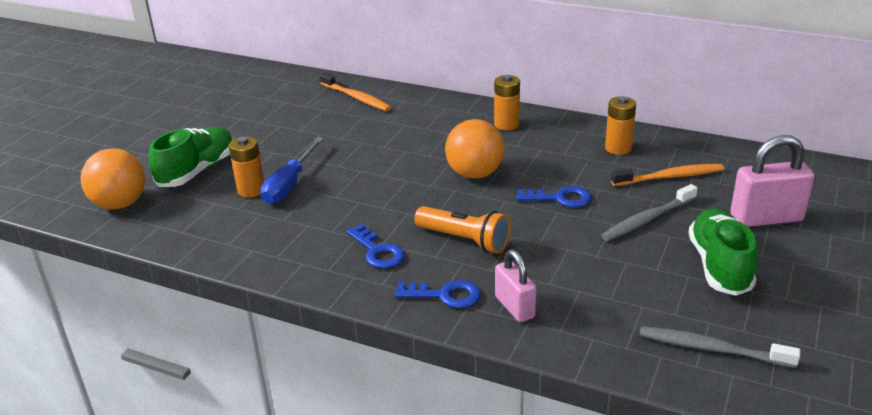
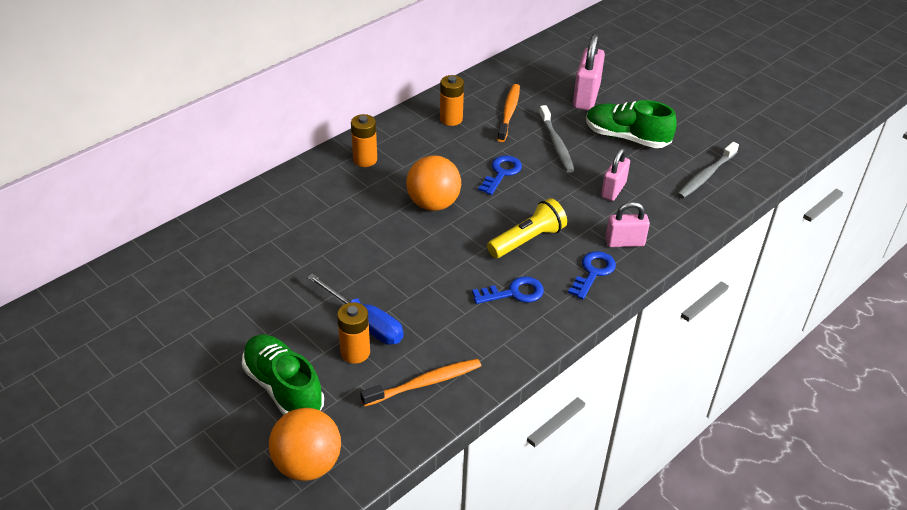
camera: 70 degrees left, 10 degrees up
orange toothbrush [320,73,391,111] -> orange toothbrush moved to [360,359,481,407]
orange flashlight [414,206,511,253] -> yellow flashlight [487,198,567,258]
none -> pink padlock [601,148,630,201]

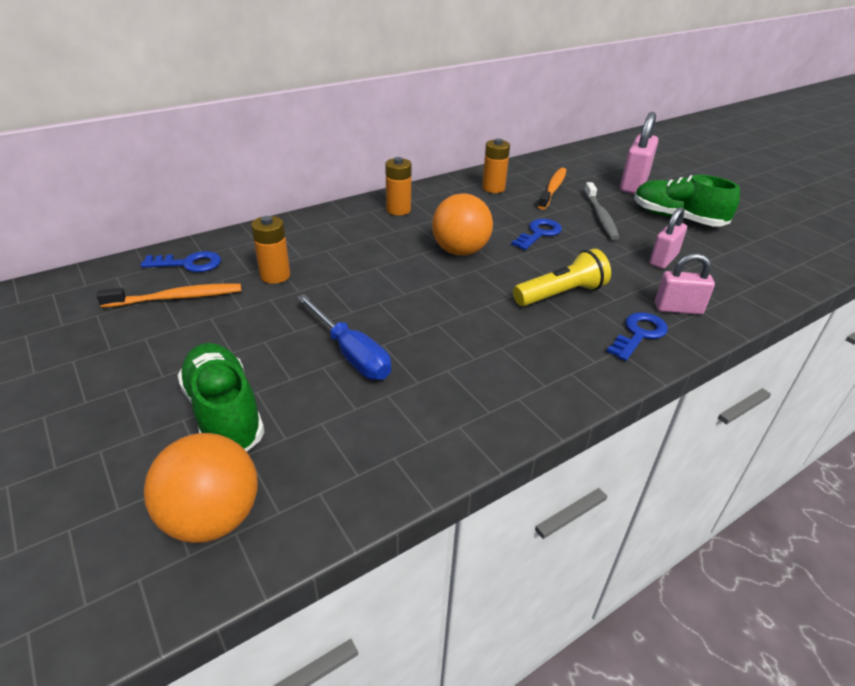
camera: 10 degrees right, 5 degrees down
orange battery [337,302,370,364] -> orange battery moved to [251,216,290,284]
orange toothbrush [360,359,481,407] -> orange toothbrush moved to [96,283,241,308]
blue key [472,277,544,304] -> blue key moved to [141,251,221,272]
grey toothbrush [677,142,739,198] -> none

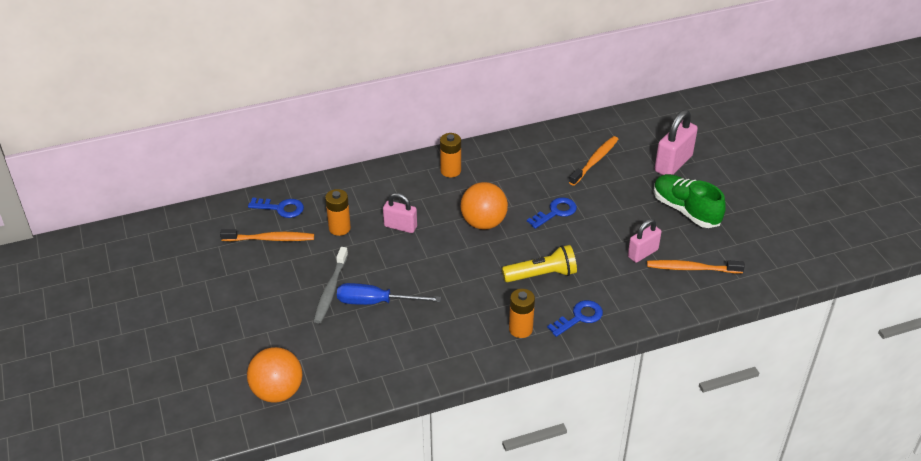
camera: 15 degrees right, 5 degrees up
green shoe [178,343,265,451] -> none
blue screwdriver [297,294,391,380] -> blue screwdriver turned 120 degrees clockwise [337,283,441,305]
orange battery [482,138,510,193] -> orange battery moved to [509,289,535,338]
grey toothbrush [584,182,620,240] -> grey toothbrush moved to [314,247,348,323]
pink padlock [655,253,715,315] -> pink padlock moved to [383,193,417,233]
none -> orange toothbrush [647,260,745,273]

